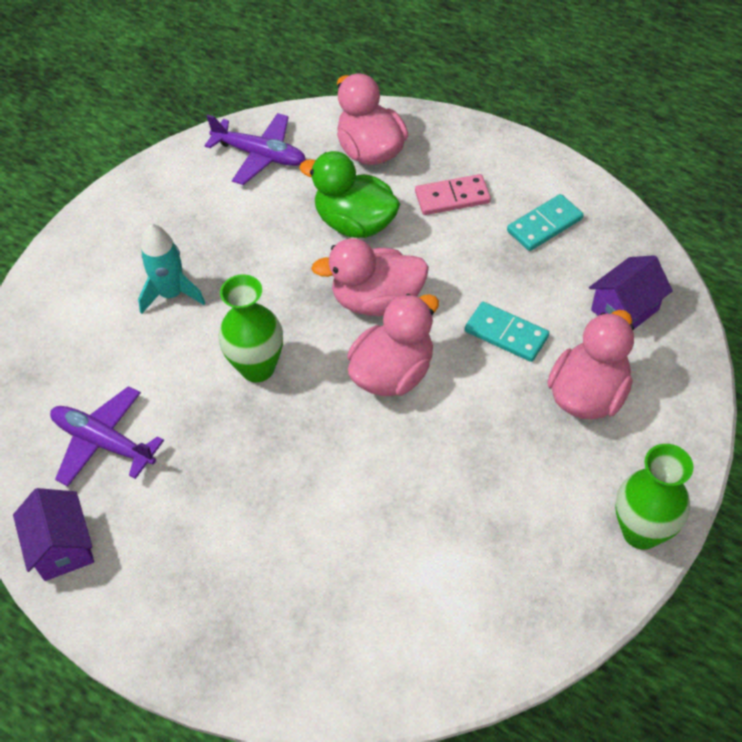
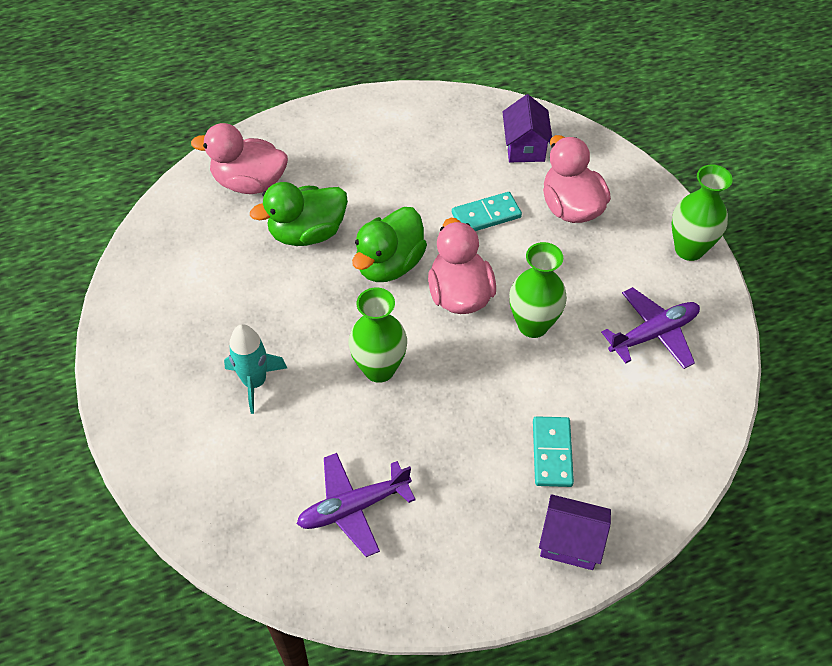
camera: 55 degrees left, 0 degrees up
purple house [13,488,94,581] -> purple house moved to [539,494,611,570]
purple plane [204,113,306,185] -> purple plane moved to [601,287,700,369]
pink duck [311,238,429,316] -> green duck [352,207,427,282]
pink domino [415,174,491,215] -> none
turquoise domino [507,194,584,251] -> turquoise domino moved to [533,416,574,487]
none -> green vase [509,242,567,338]

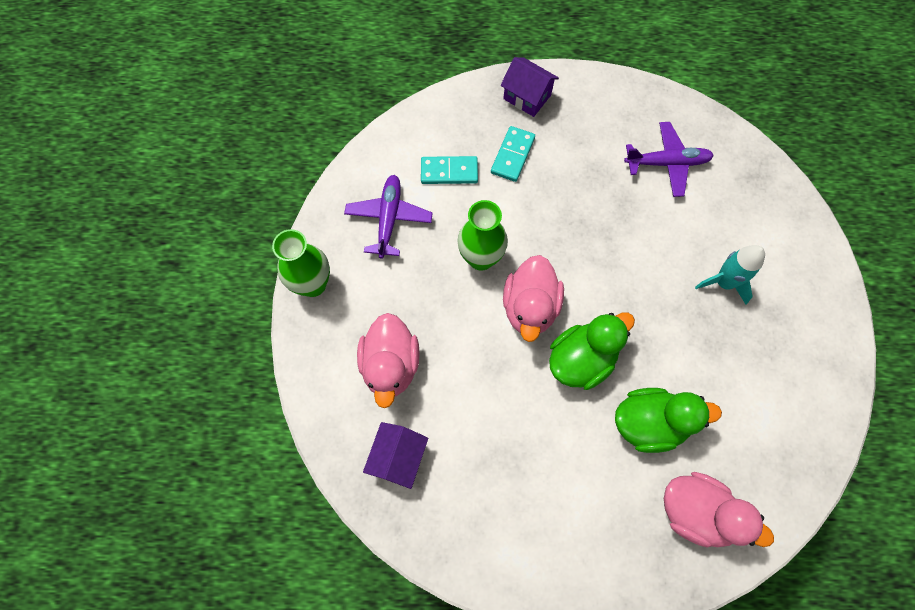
camera: 160 degrees left, 15 degrees up
green vase [349,288,407,383] -> none
turquoise domino [452,192,522,231] -> turquoise domino moved to [421,156,478,184]
purple plane [601,287,700,369] -> purple plane turned 105 degrees clockwise [344,175,433,259]

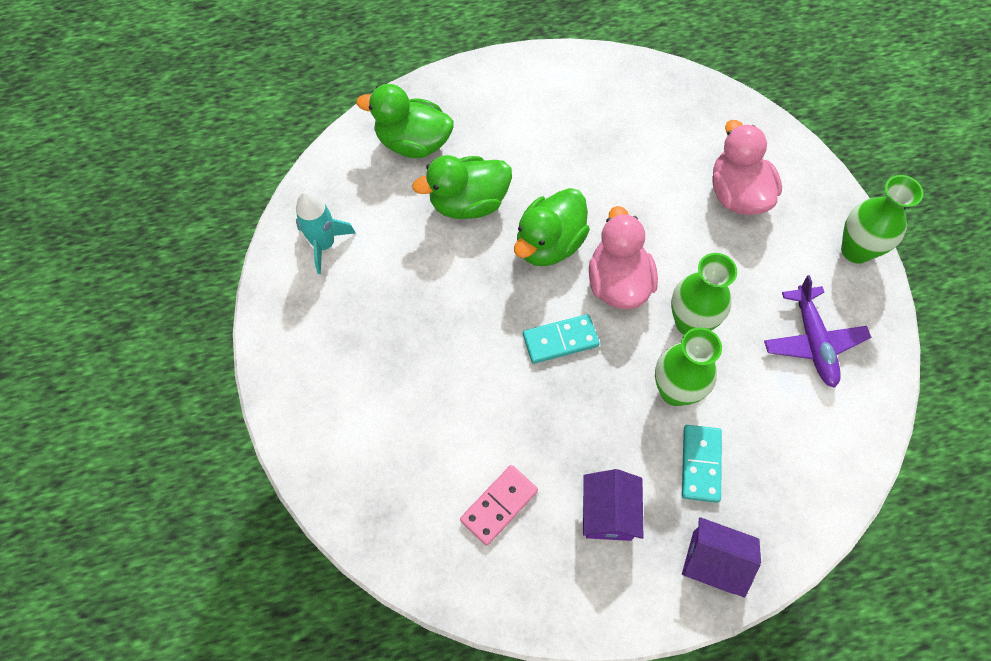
camera: 165 degrees right, 5 degrees down
purple house [363,422,428,489] -> purple house moved to [583,469,644,541]
turquoise domino [421,156,478,184] -> turquoise domino moved to [523,314,600,364]
purple plane [624,122,714,197] -> pink domino [460,465,538,546]
pink duck [664,472,774,548] -> green duck [356,84,454,158]
turquoise rocket [695,245,765,305] -> turquoise rocket moved to [296,191,355,274]
none -> green vase [655,327,722,406]

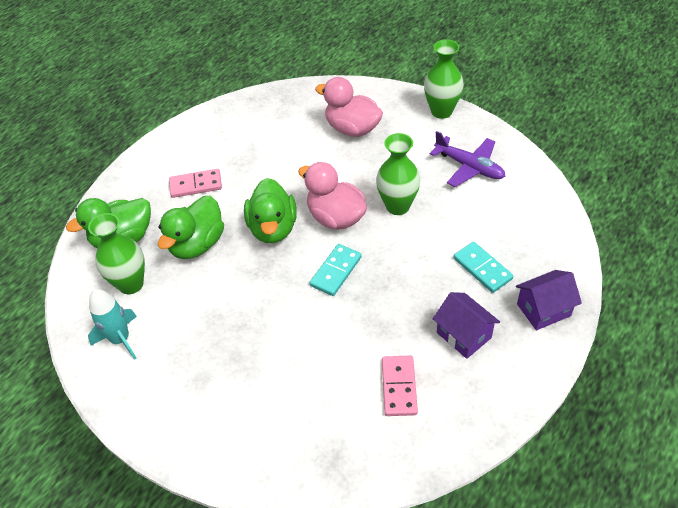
camera: 40 degrees left, 15 degrees down
green vase [655,327,722,406] -> green vase moved to [88,213,145,294]
none -> pink domino [169,169,222,198]

